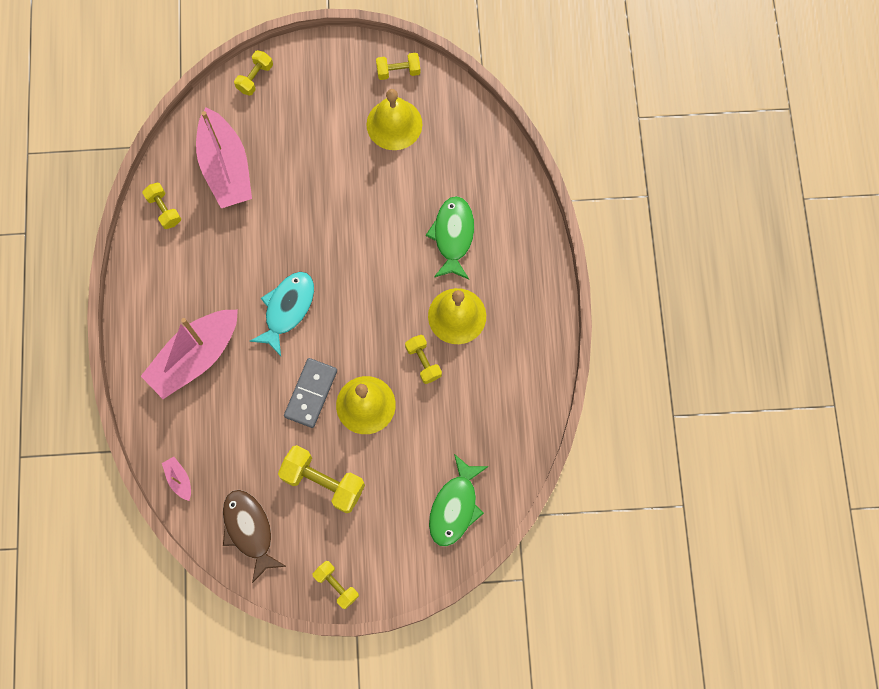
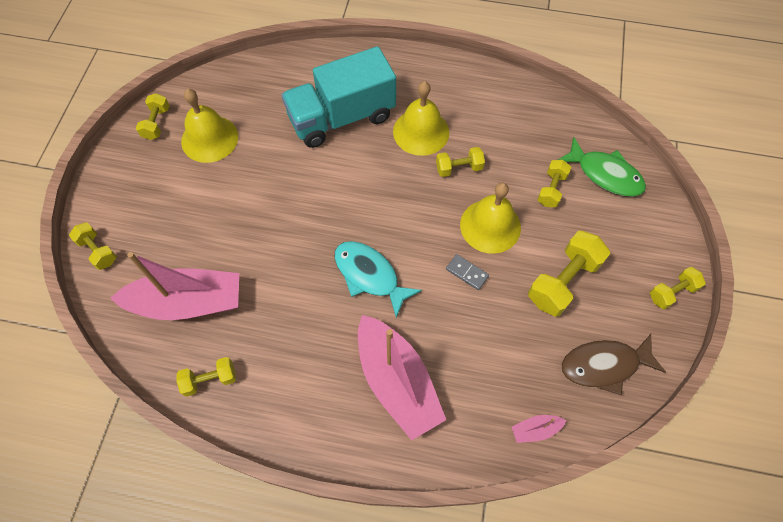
camera: 75 degrees left, 10 degrees down
grey domino [284,358,337,428] -> grey domino [446,254,489,290], size x0.58
green fish [426,196,474,279] -> turquoise truck [281,46,396,148]
none -> yellow dumbbell [537,160,571,207]

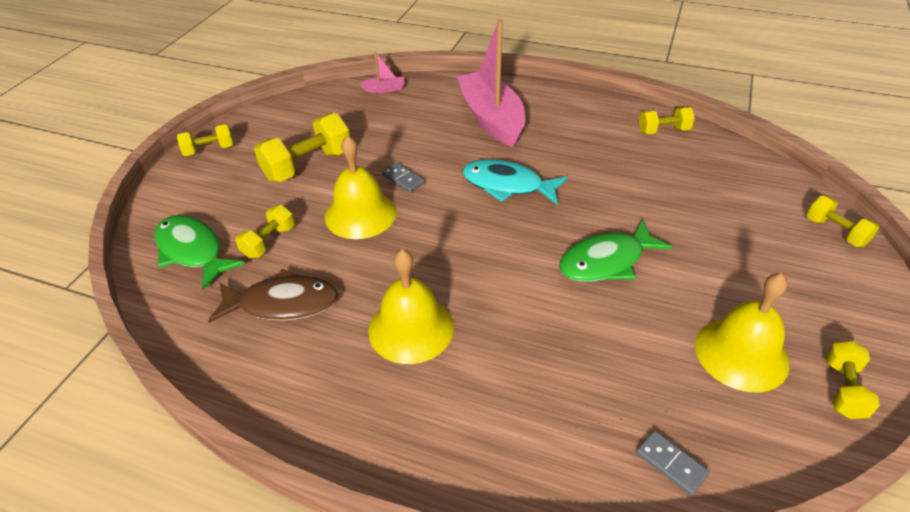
camera: 170 degrees left, 20 degrees down
pink boat [110,252,239,320] -> none
turquoise truck [281,46,396,148] -> none
turquoise fish [335,241,422,318] -> turquoise fish turned 150 degrees clockwise [462,159,568,205]
yellow dumbbell [436,147,485,177] -> none
brown fish [561,334,666,395] -> brown fish moved to [208,269,338,323]
none -> green fish [559,220,673,282]
none -> grey domino [636,431,709,495]

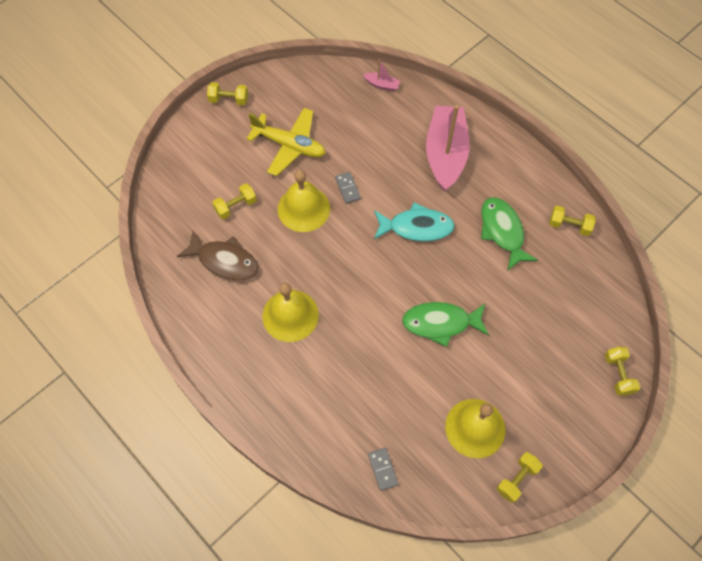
camera: 25 degrees right, 20 degrees up
green fish [155,215,245,290] -> green fish moved to [481,197,538,270]
yellow dumbbell [254,113,350,182] -> yellow plane [246,108,326,176]
turquoise fish [462,159,568,205] -> turquoise fish turned 135 degrees clockwise [374,202,455,242]

